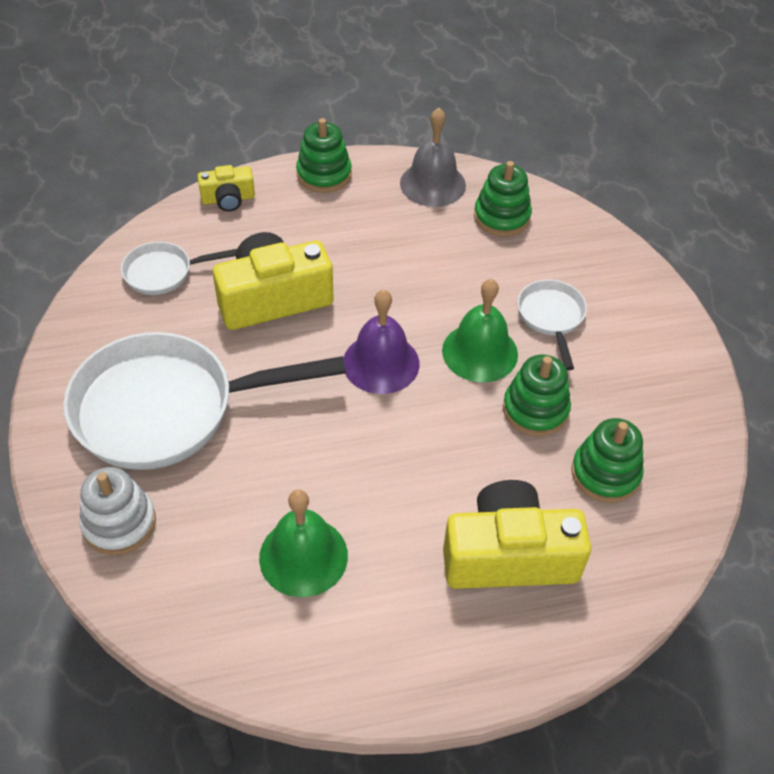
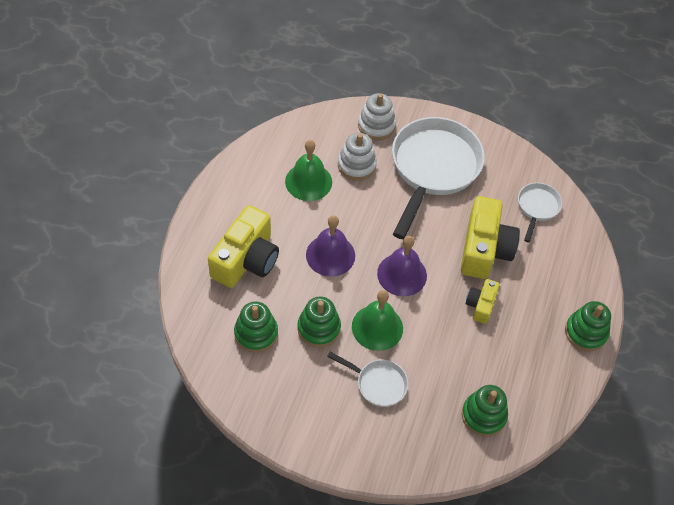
camera: 120 degrees right, 5 degrees up
yellow camera [197,165,255,212] -> yellow camera moved to [466,279,500,324]
grey bell [400,108,466,207] -> none
none -> purple bell [306,215,355,277]
none -> white stacking toy [338,133,377,180]

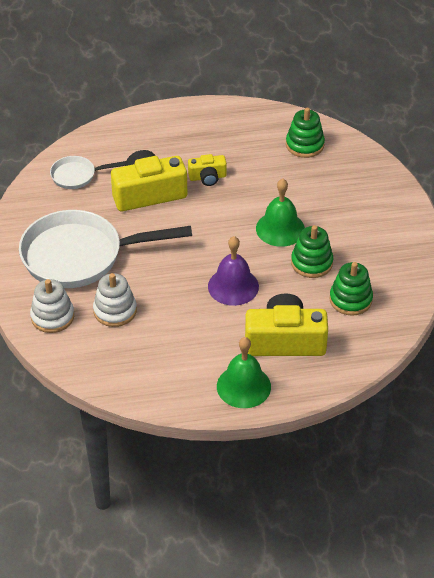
camera: 115 degrees left, 10 degrees down
green bell [285,140,332,201] -> green bell moved to [217,337,271,408]
white pan [327,352,408,407] -> none
purple bell [377,236,427,296] -> none
green stacking toy [565,301,611,352] -> none

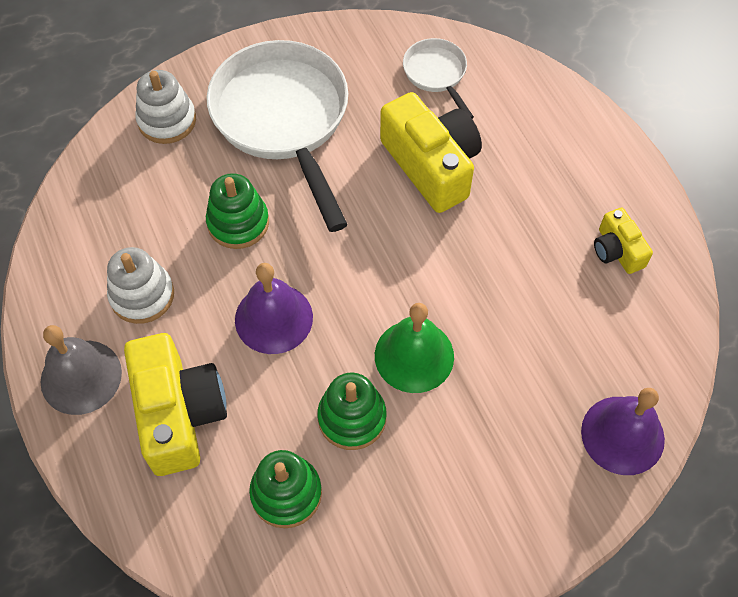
camera: 75 degrees right, 15 degrees up
white stacking toy [93,273,137,327] -> white stacking toy moved to [107,247,174,324]
yellow camera [188,154,227,186] -> yellow camera moved to [594,207,653,274]
green bell [217,337,271,408] -> grey bell [41,325,122,415]
green stacking toy [286,108,325,158] -> green stacking toy moved to [206,173,269,249]
none -> purple bell [581,388,665,475]

